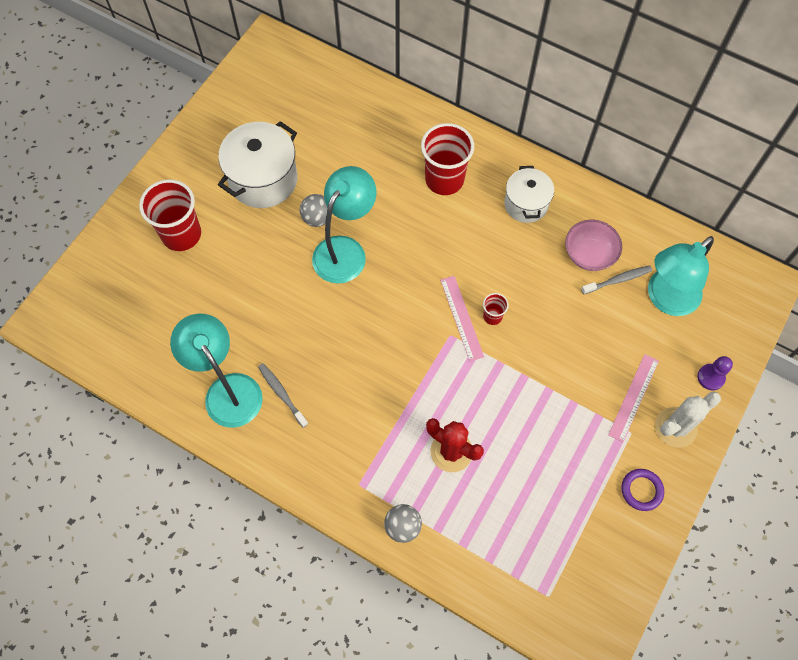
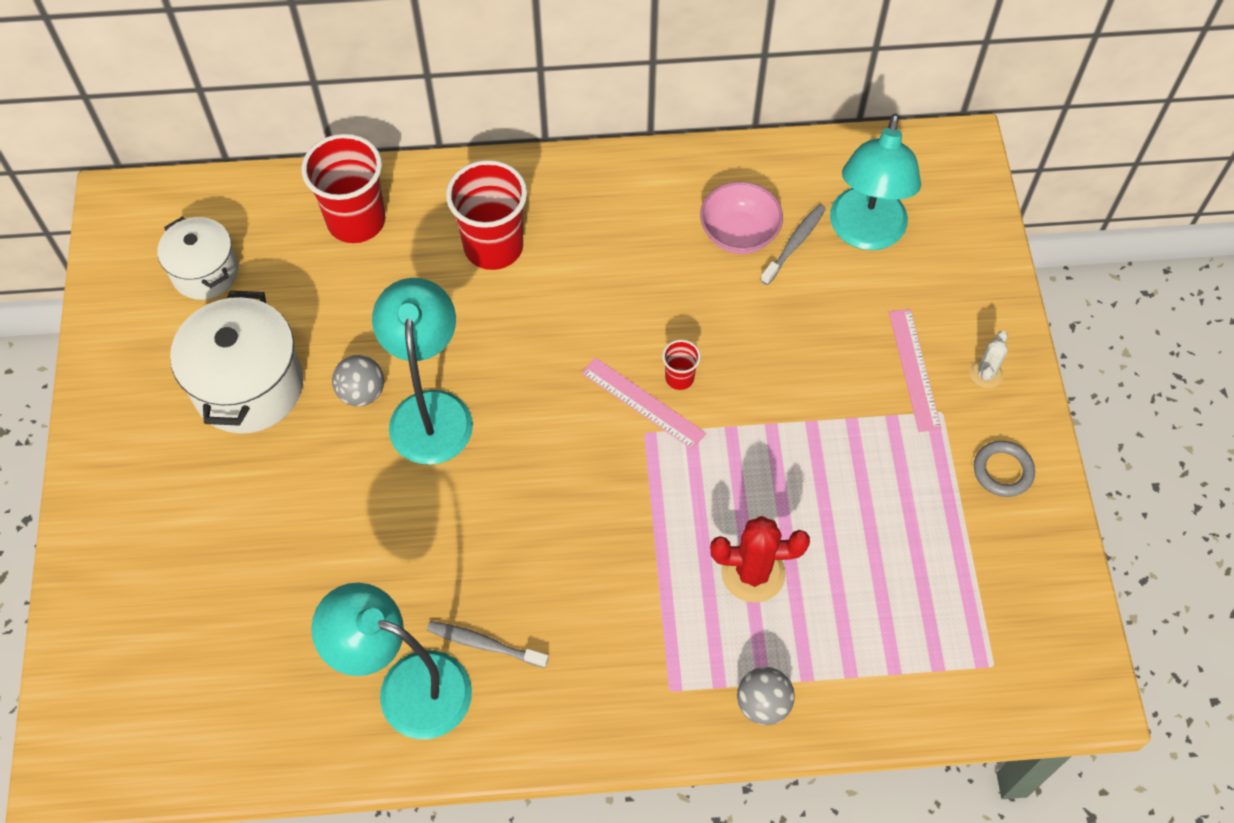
camera: 35 degrees left, 5 degrees down
red cup [139,179,201,251] -> red cup moved to [301,134,385,243]
white pot [504,166,554,223] -> white pot moved to [157,217,239,300]
purple ring [621,469,664,511] -> grey ring [974,441,1035,497]
white cactus [655,391,721,448] -> white cactus [969,331,1008,388], size x0.56
purple pawn [697,356,733,390] -> none

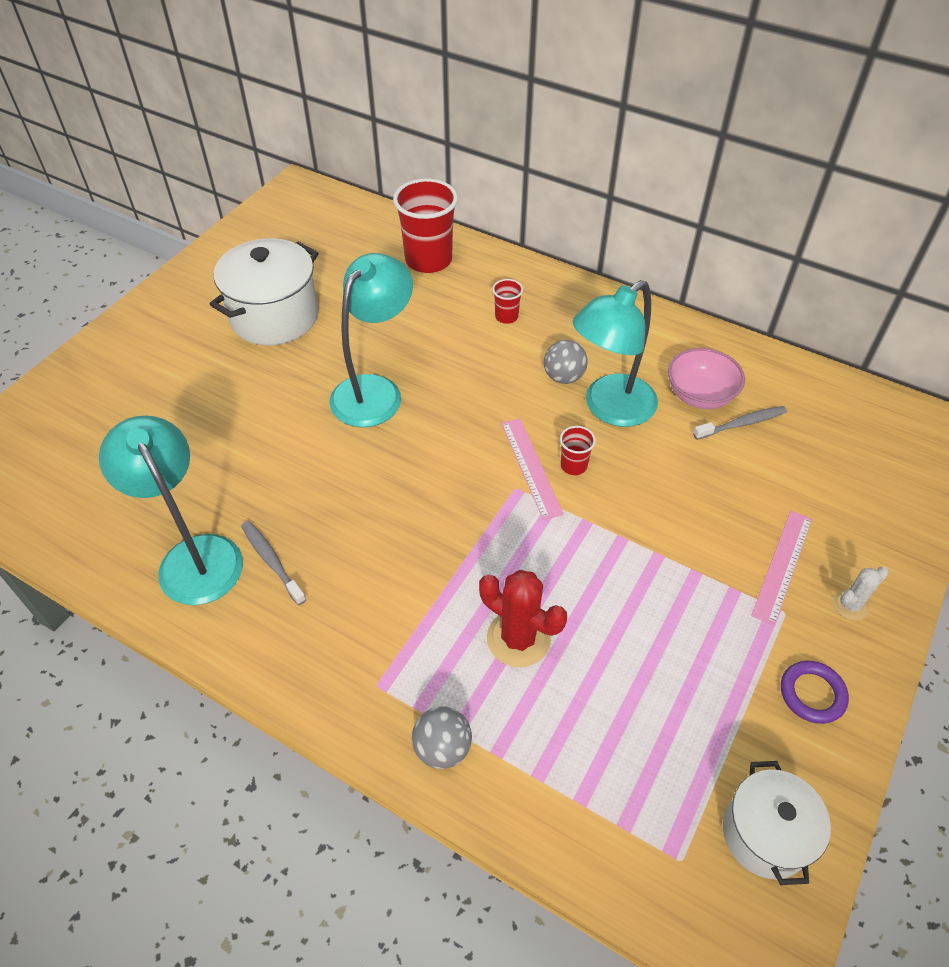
camera: 35 degrees right, 10 degrees down
white pot [157,217,239,300] -> white pot moved to [723,761,831,885]
grey ball [332,355,384,406] -> grey ball moved to [544,340,588,384]
red cup [446,160,527,270] -> red cup [492,279,523,324], size x0.46
turquoise lamp [830,114,921,250] -> turquoise lamp moved to [573,280,658,427]
grey ring [974,441,1035,497] -> purple ring [781,661,849,724]

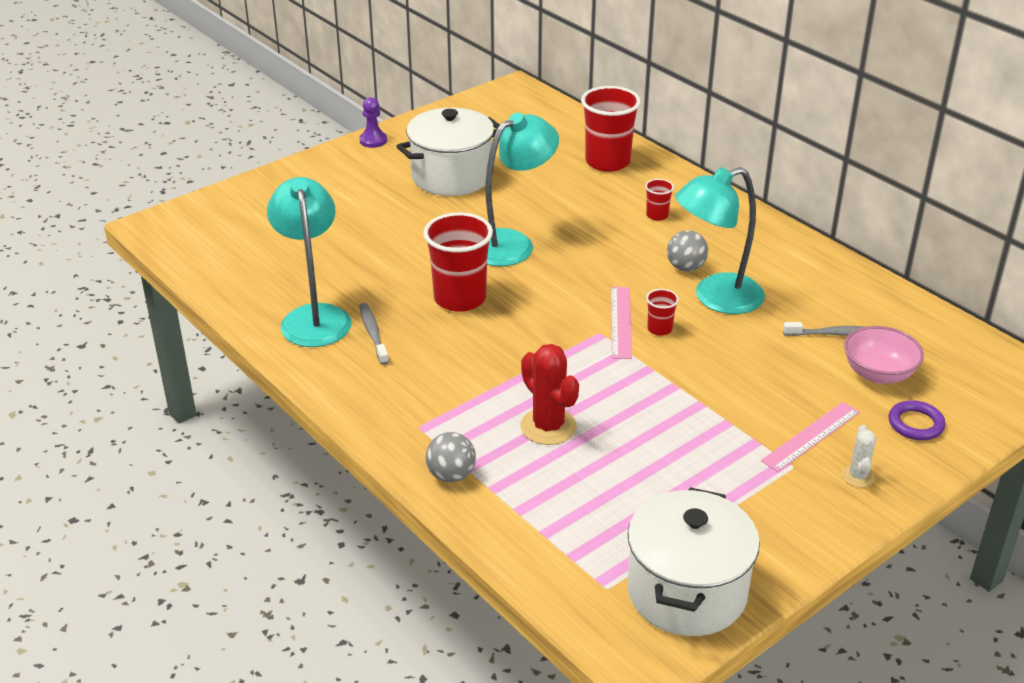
camera: 20 degrees right, 15 degrees down
pink bowl [668,348,745,409] -> pink bowl moved to [844,326,924,384]
white pot [723,761,831,885] -> white pot [627,487,760,636], size x1.58
purple ring [781,661,849,724] -> purple ring moved to [889,400,946,440]
white cactus [833,567,889,621] -> white cactus turned 75 degrees counterclockwise [841,425,876,488]
none -> purple pawn [359,97,387,148]
none -> red cup [423,212,493,312]

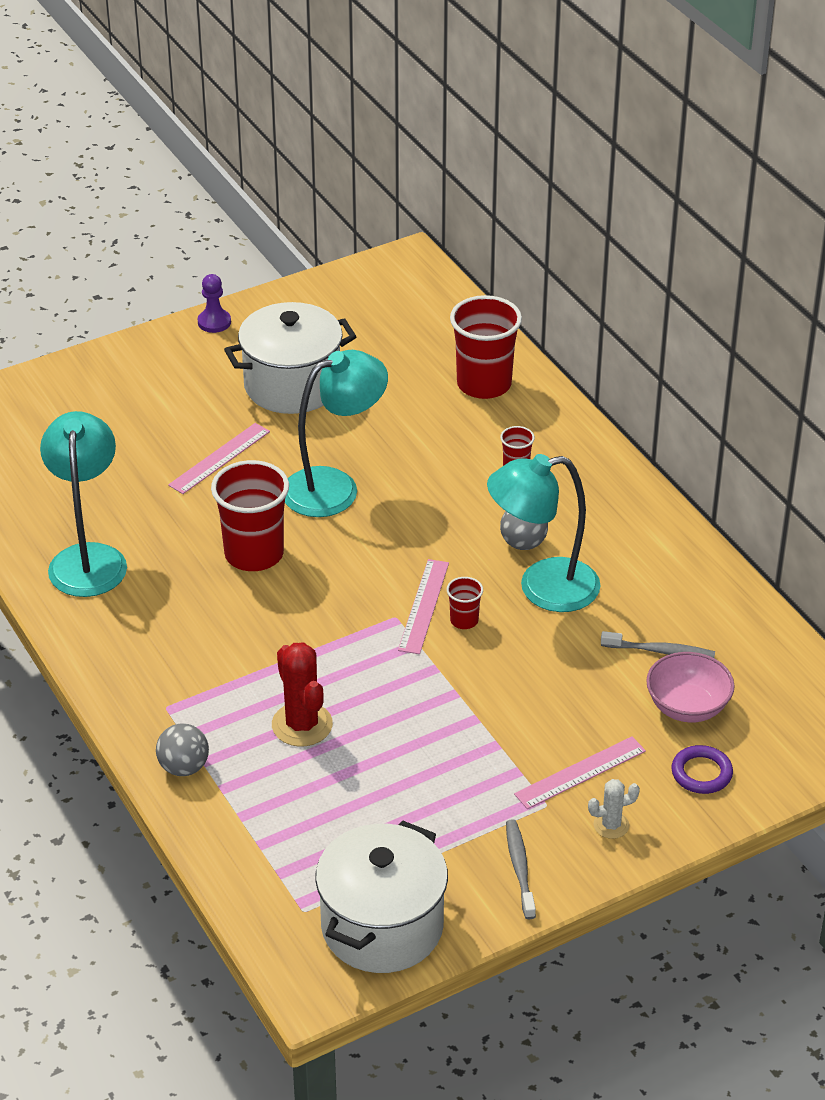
camera: 10 degrees right, 5 degrees up
grey toothbrush [359,303,389,365] -> grey toothbrush moved to [506,819,536,919]
white cactus [841,425,876,488] -> white cactus turned 60 degrees clockwise [588,779,640,839]
none -> pink ruler [168,423,270,494]

